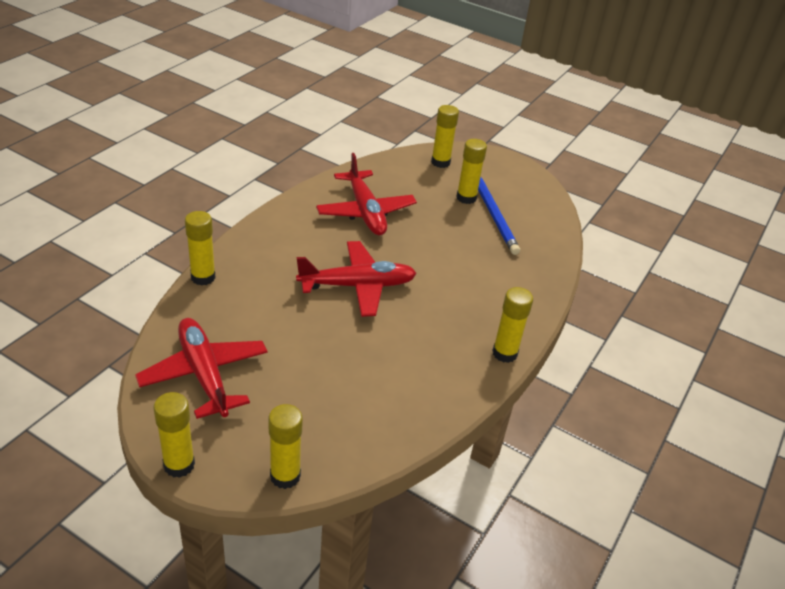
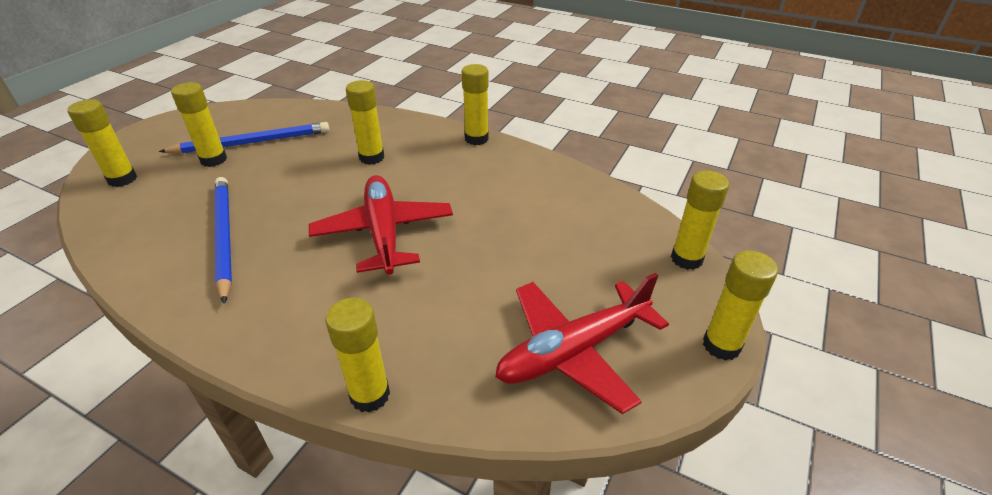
camera: 90 degrees left, 0 degrees up
red plane [316,153,417,235] -> blue pencil [215,177,232,304]
none -> yellow glue stick [346,80,384,165]

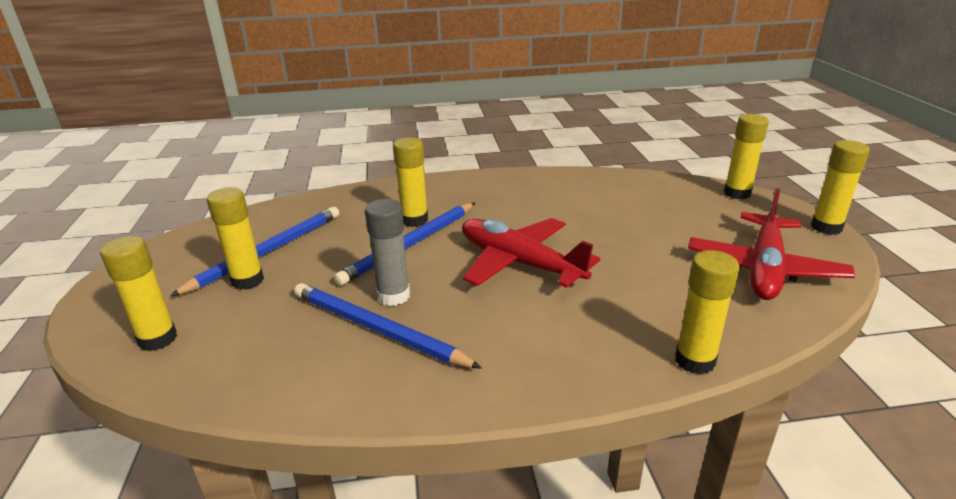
camera: 35 degrees left, 10 degrees down
yellow glue stick [462,64,489,145] -> none
none -> blue pencil [334,203,475,286]
none -> grey glue stick [365,199,410,306]

